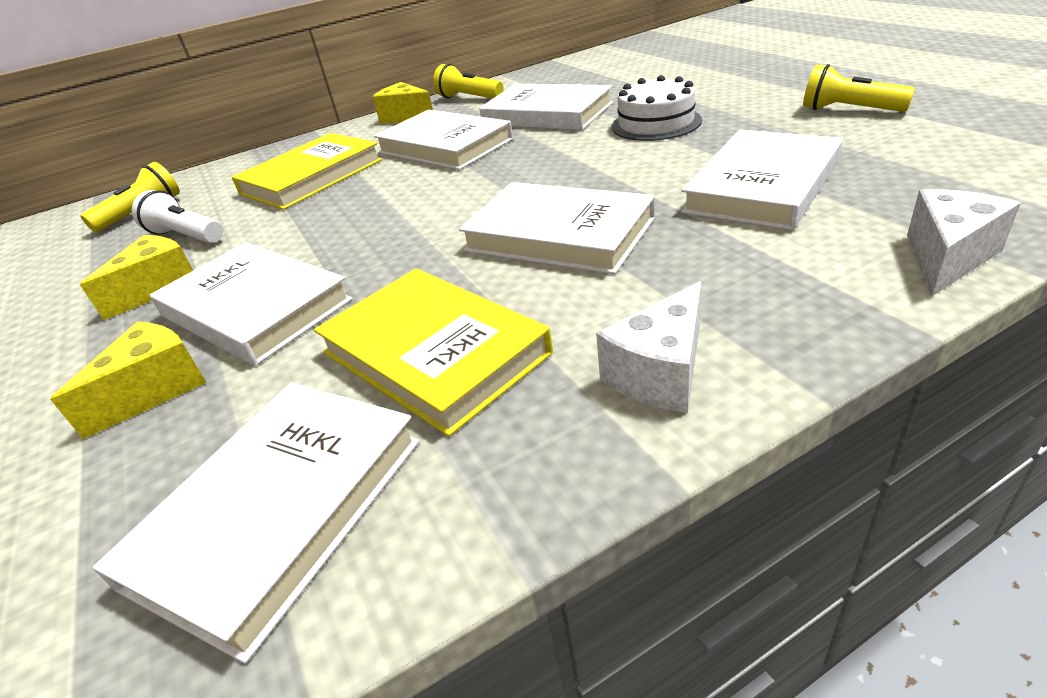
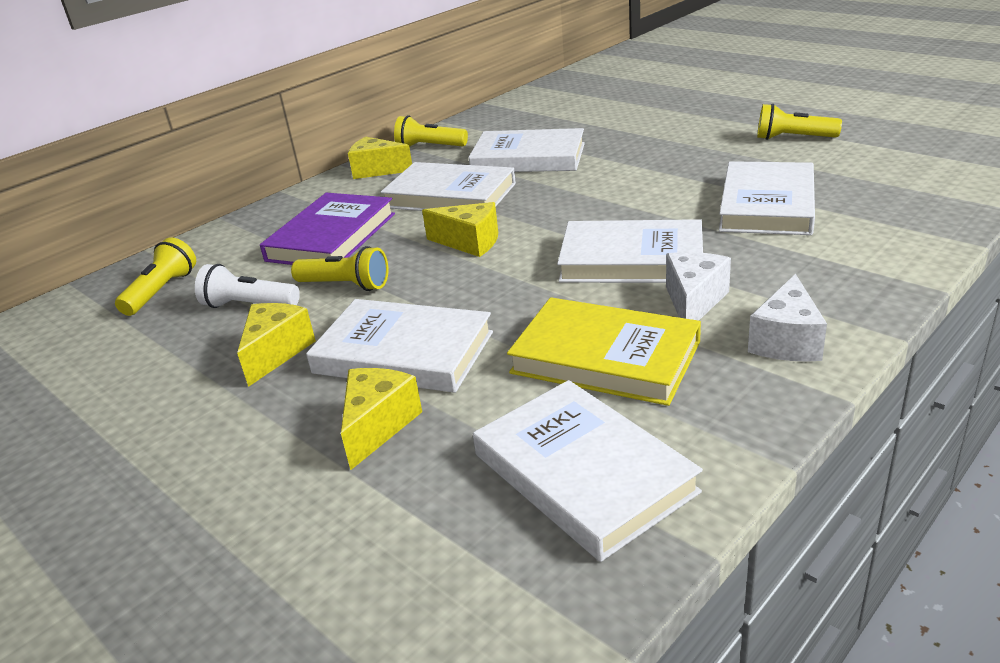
camera: 20 degrees left, 5 degrees down
white book [93,382,420,664] -> white book turned 45 degrees counterclockwise [473,380,703,562]
yellow book [232,133,382,210] -> purple book [260,193,395,265]
white cake [611,75,702,141] -> none
white cheese [907,189,1021,297] -> white cheese moved to [666,252,731,321]
none -> yellow flashlight [291,246,388,291]
none -> yellow cheese [422,202,498,257]

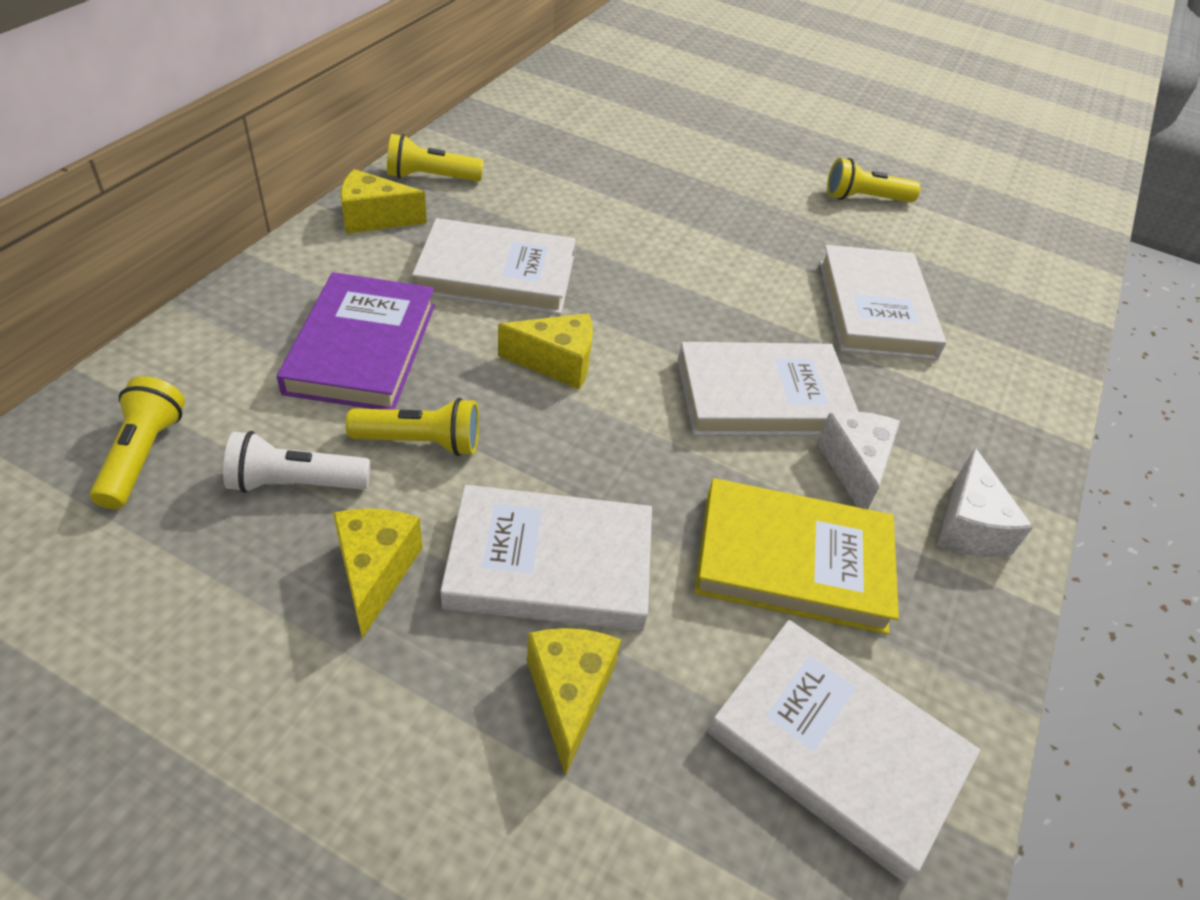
camera: 25 degrees left, 15 degrees up
white book [468,128,585,172] -> none

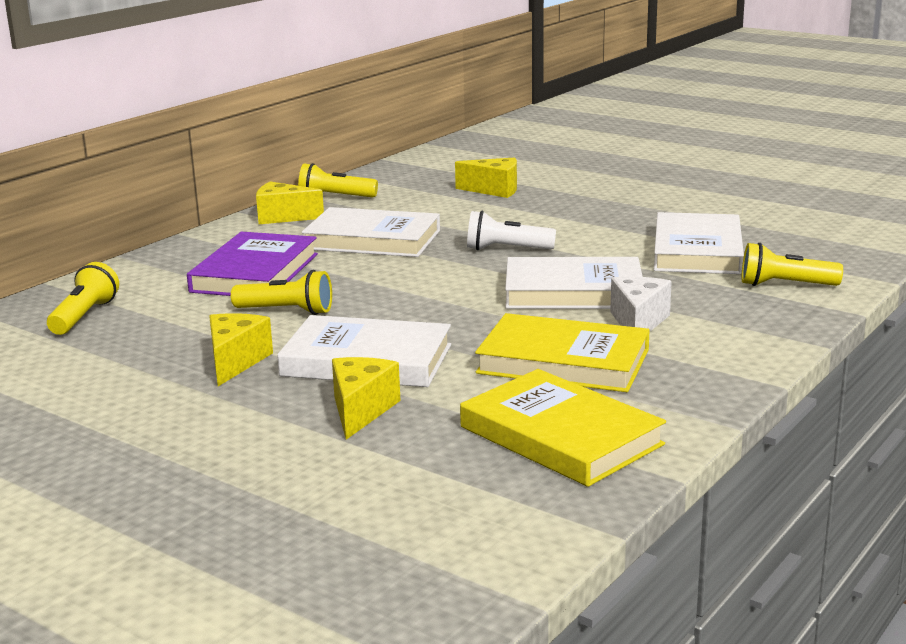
camera: 15 degrees right, 25 degrees down
white flashlight [223,431,371,493] -> white flashlight moved to [467,211,556,250]
yellow cheese [498,313,593,389] -> yellow cheese moved to [455,157,517,198]
white book [708,620,980,883] -> yellow book [460,369,666,487]
yellow flashlight [827,158,921,202] -> yellow flashlight moved to [742,243,843,286]
white cheese [937,448,1033,557] -> none

